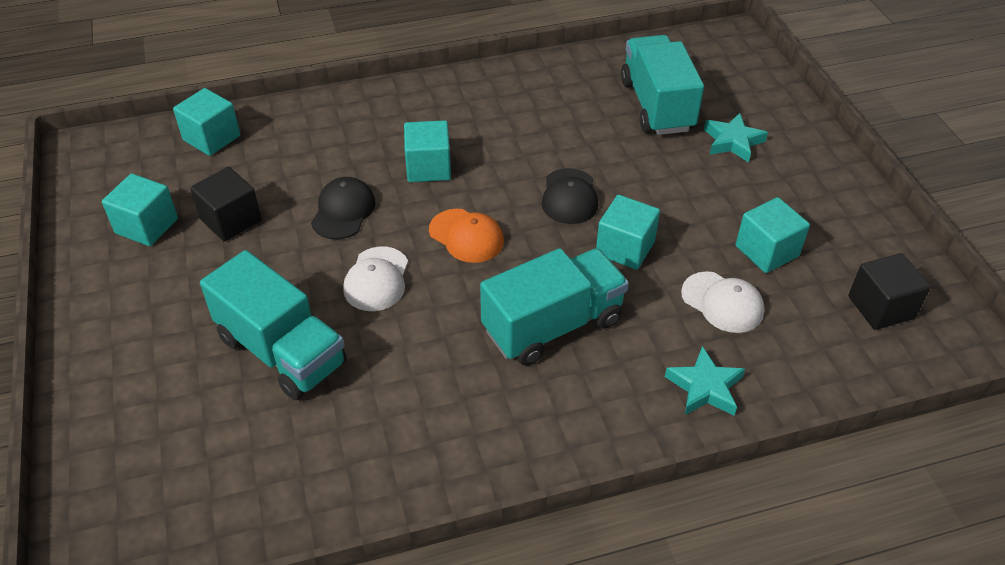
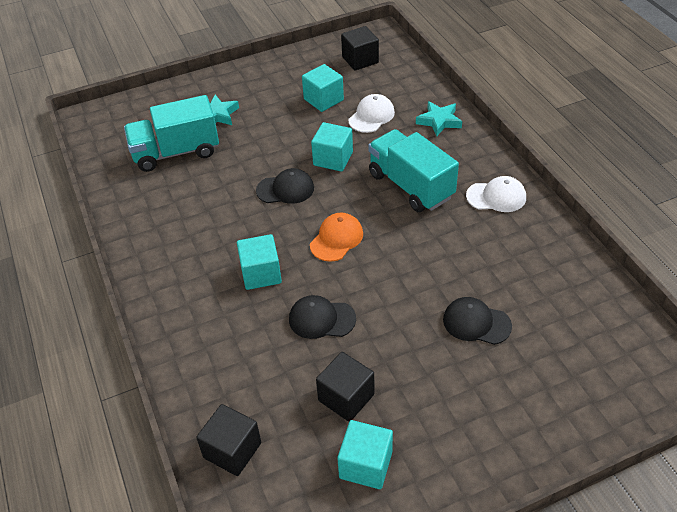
camera: 95 degrees left, 0 degrees up
turquoise cube [173,88,240,156] -> black cube [196,404,261,476]
turquoise truck [200,250,347,400] -> black cap [443,297,512,345]
white cap [343,246,408,311] -> white cap moved to [466,176,526,212]

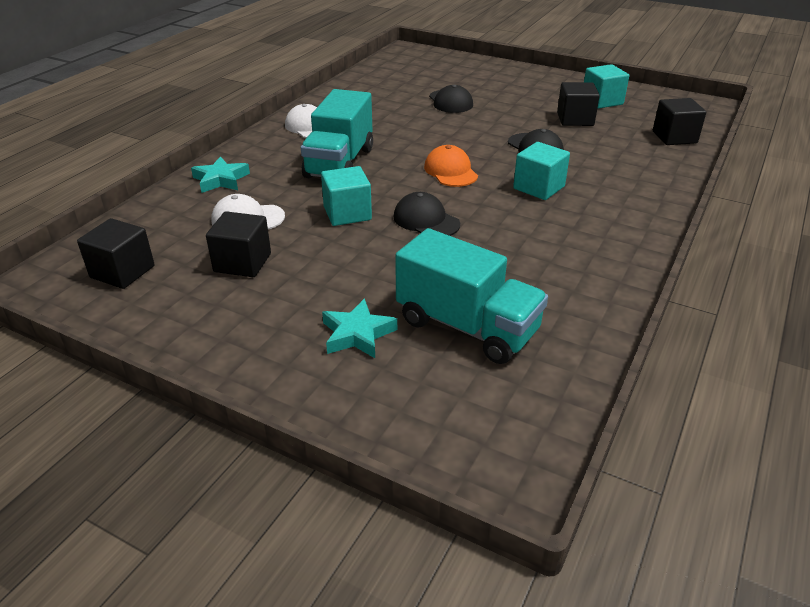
camera: 130 degrees left, 10 degrees down
turquoise cube [302,64,344,112] -> black cube [206,211,271,277]
orange cap [310,213,363,262] -> orange cap turned 75 degrees clockwise [424,145,478,187]

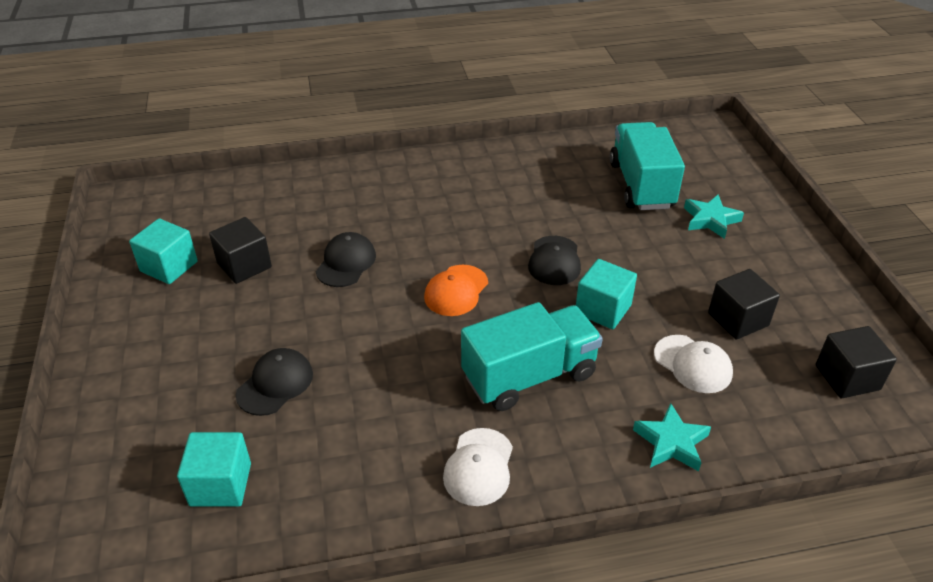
camera: 130 degrees left, 5 degrees up
turquoise cube [513,142,570,200] -> turquoise cube moved to [177,432,251,507]
black cube [653,98,706,145] -> none

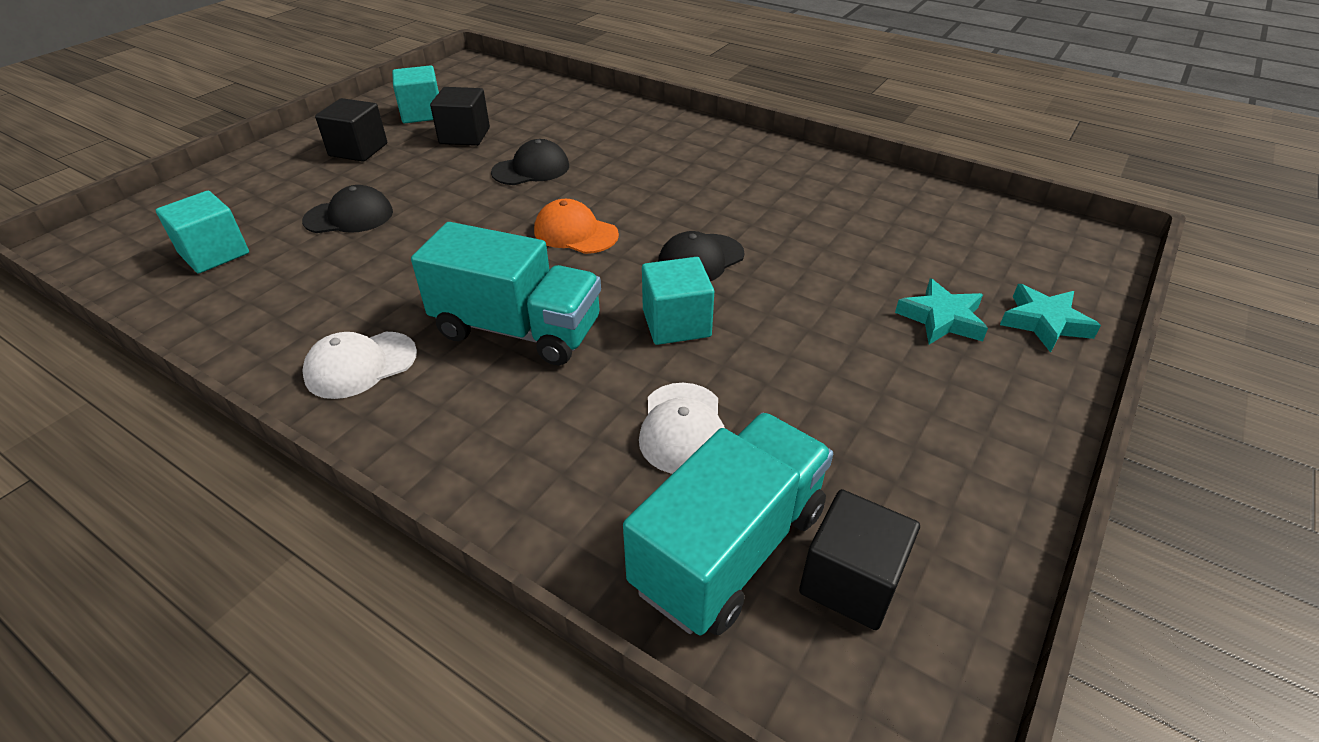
camera: 45 degrees right, 0 degrees up
orange cap [424,265,488,316] -> orange cap turned 45 degrees clockwise [534,199,619,254]
turquoise truck [610,122,685,210] -> turquoise truck moved to [623,413,833,635]
turquoise star [633,403,711,471] -> turquoise star moved to [1000,284,1101,353]
black cube [708,269,780,340] -> black cube moved to [315,98,387,162]

